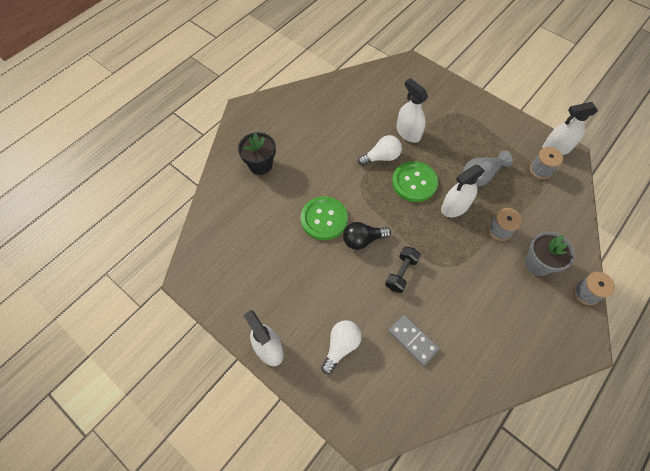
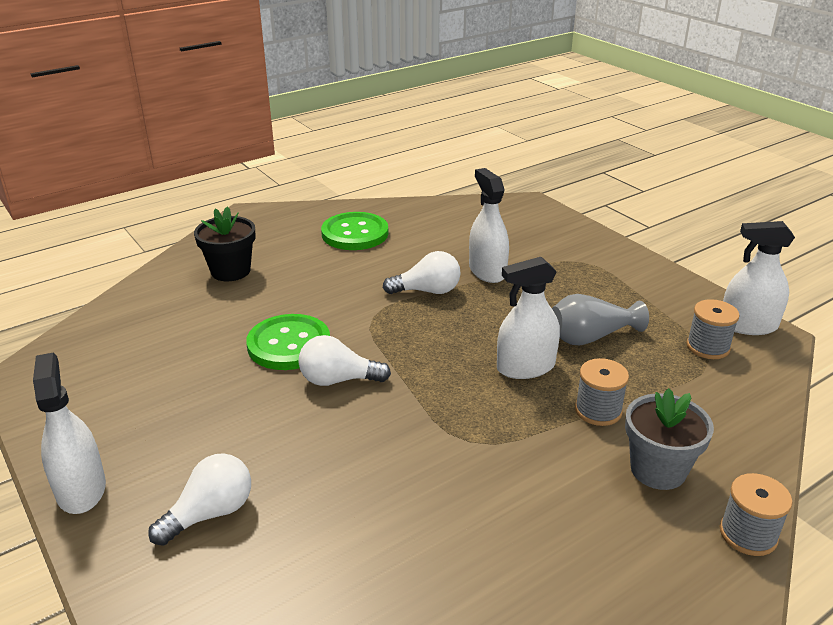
camera: 15 degrees right, 30 degrees down
black light bulb [343,222,391,250] -> white light bulb [298,335,391,386]
black dumbbell [385,246,421,293] -> none
grey domino [388,315,440,366] -> none
green button [392,161,438,202] -> green button moved to [321,212,388,250]

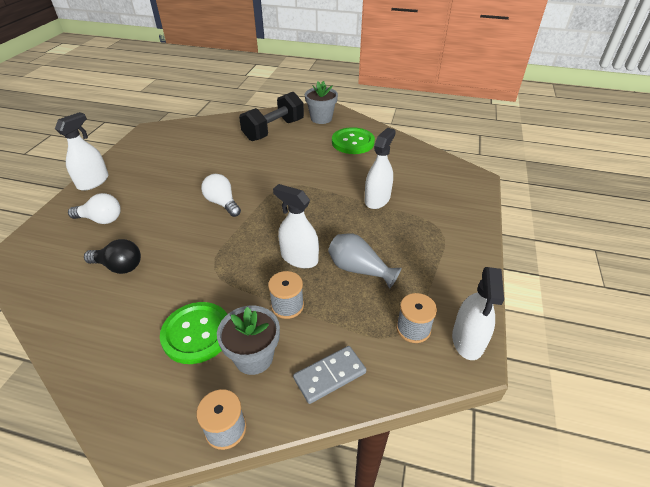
camera: 50 degrees right, 10 degrees up
black flower pot [194,206,256,281] -> black dumbbell [239,92,304,141]
green button [246,314,330,370] -> green button moved to [160,302,227,364]
white light bulb [383,251,461,294] -> none
white spray bottle [723,221,795,335] -> white spray bottle turned 135 degrees counterclockwise [452,267,504,360]
none -> black light bulb [84,239,141,274]
none -> grey domino [293,346,366,404]
none -> grey flower pot [305,81,338,124]

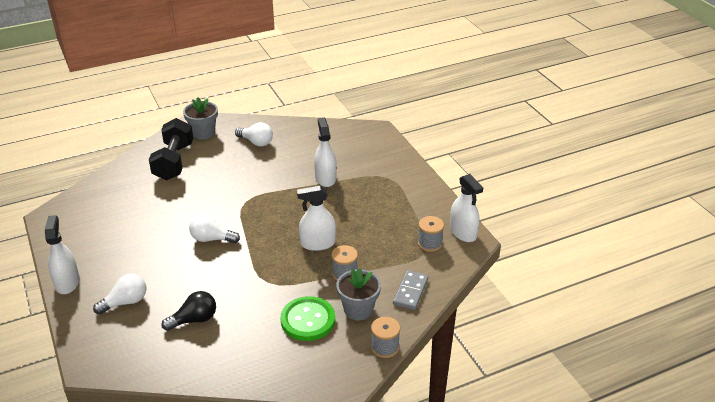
camera: 40 degrees left, 5 degrees down
grey vase [328,233,401,289] -> none
green button [332,127,375,154] -> white light bulb [235,122,273,147]

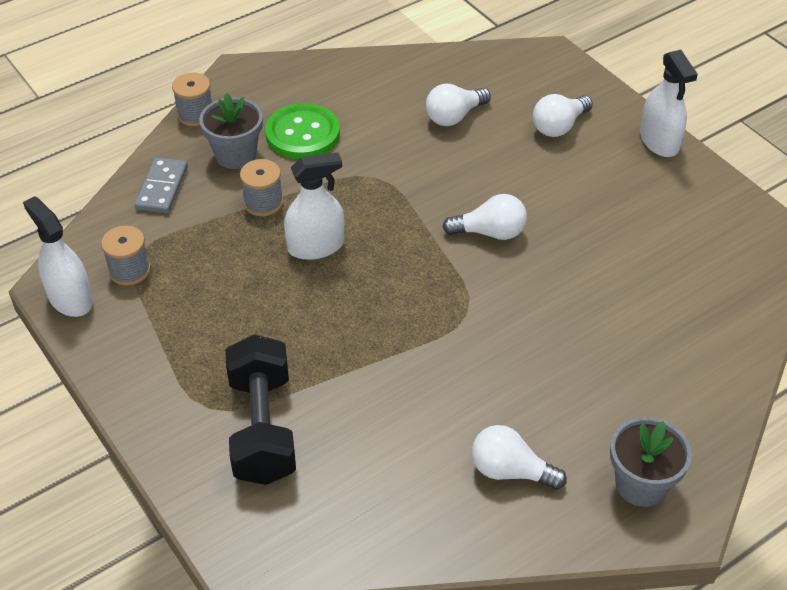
camera: 170 degrees right, 10 degrees up
black dumbbell [149,118,193,180] -> black dumbbell moved to [225,334,296,485]
black light bulb [162,291,216,331] -> white light bulb [426,84,491,126]
white spray bottle [314,117,337,187] -> none

